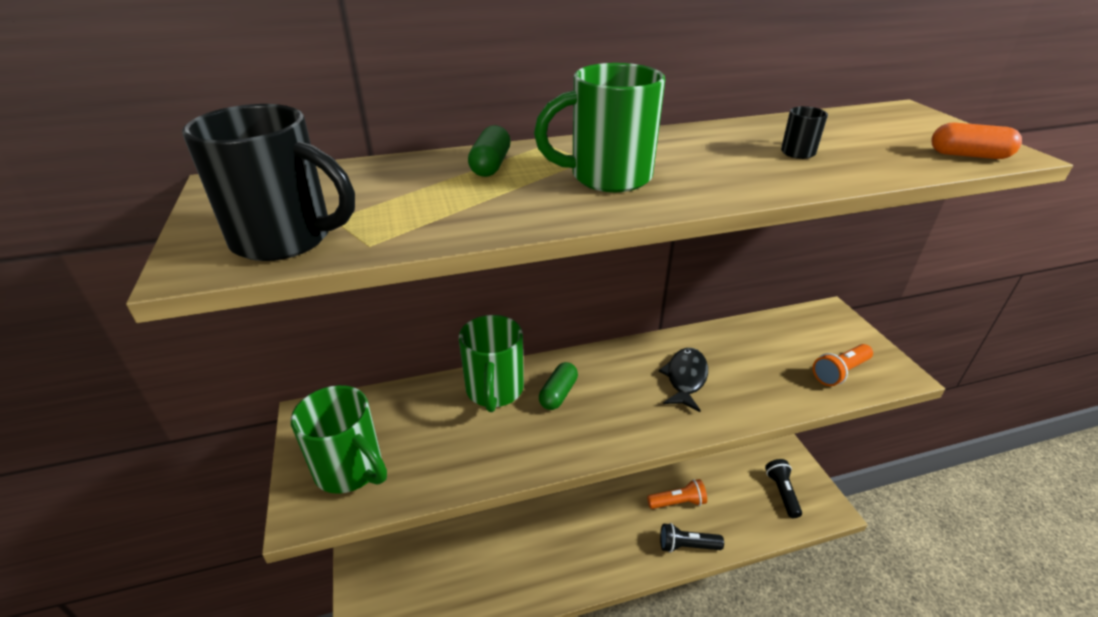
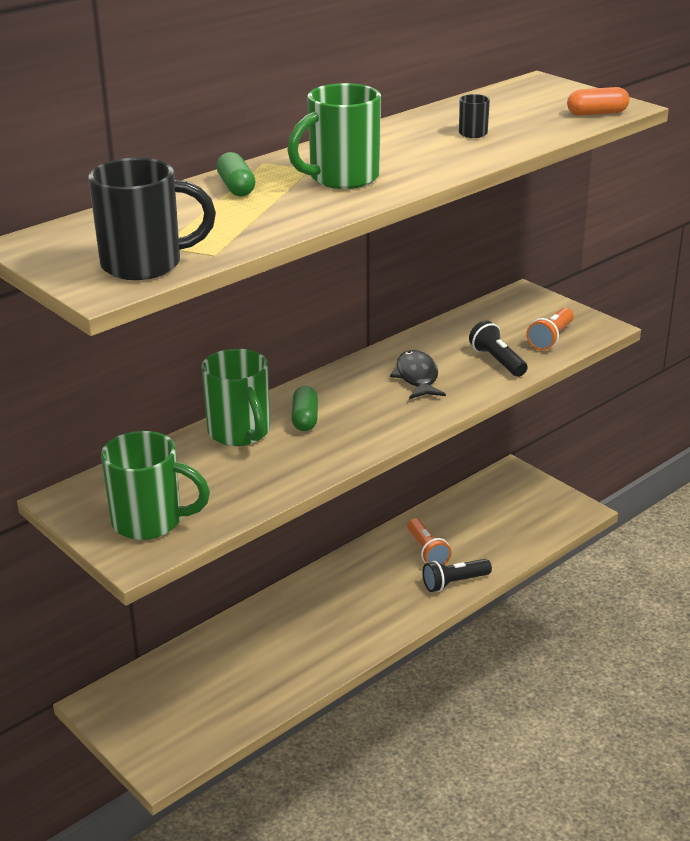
camera: 25 degrees left, 5 degrees down
orange flashlight [647,479,707,509] -> orange flashlight turned 105 degrees clockwise [407,518,452,565]
black flashlight [765,459,802,518] -> black flashlight moved to [469,320,528,377]

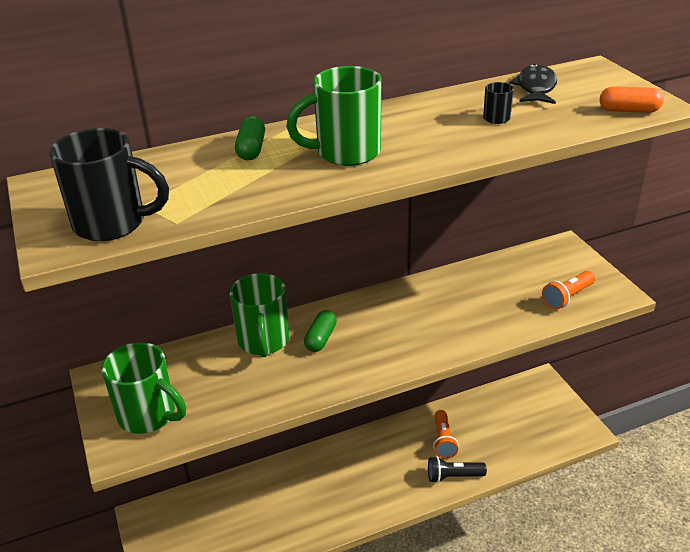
camera: 20 degrees right, 5 degrees up
black fish [390,350,446,399] -> black fish moved to [509,64,557,104]
black flashlight [469,320,528,377] -> none

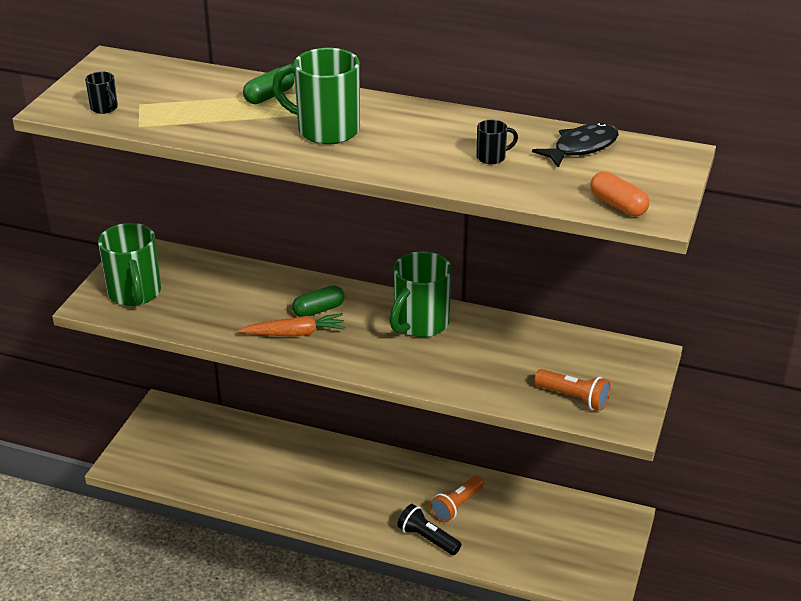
camera: 40 degrees right, 0 degrees up
black mug [49,128,169,241] -> black mug [85,72,118,114], size x0.45
green mug [229,273,289,357] -> green mug moved to [390,251,452,337]
orange flashlight [542,271,595,310] -> orange flashlight turned 150 degrees counterclockwise [534,369,611,411]
none -> orange carrot [238,313,346,337]

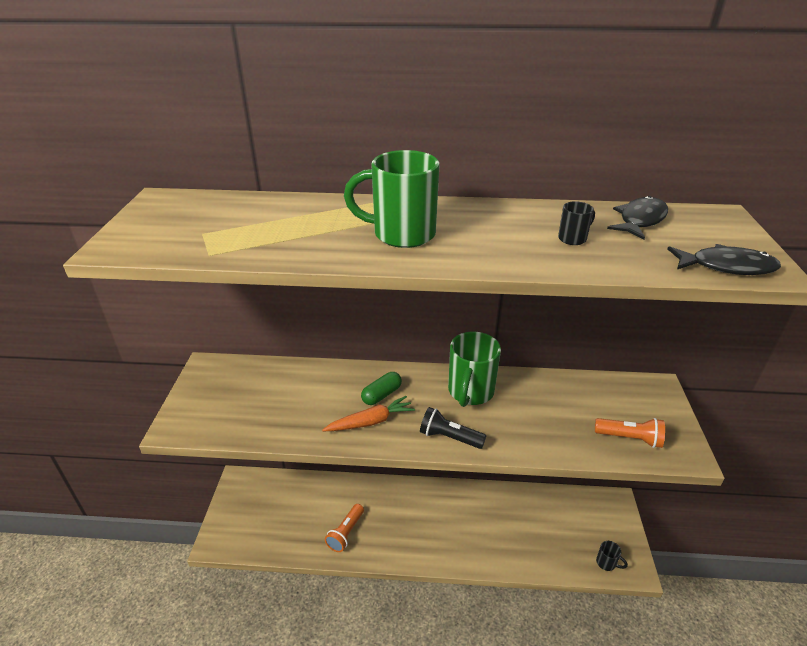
camera: 15 degrees left, 0 degrees up
black mug [85,72,118,114] -> black mug moved to [596,541,628,571]
green mug [98,223,161,306] -> none
green capsule [243,67,295,104] -> none
black flashlight [397,504,461,555] -> black flashlight moved to [420,407,486,449]
orange flashlight [430,476,484,523] -> orange flashlight moved to [325,504,364,552]
orange capsule [590,171,649,217] -> black fish [667,244,781,275]

